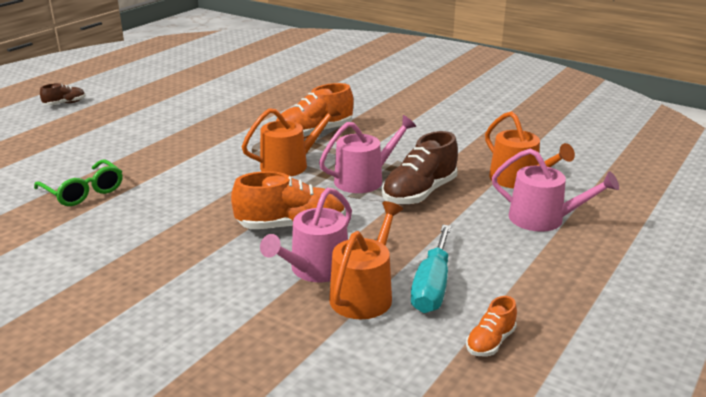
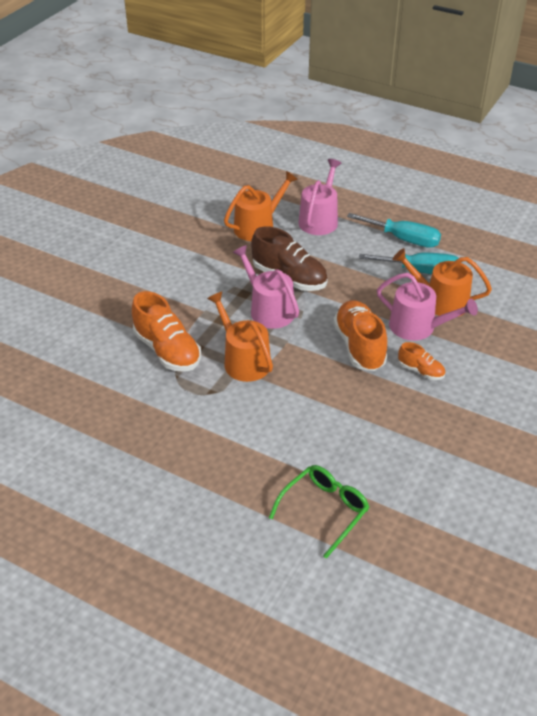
camera: 95 degrees left, 15 degrees up
brown shoe [40,83,86,105] -> none
orange shoe [466,296,517,356] -> orange shoe moved to [398,342,445,380]
none -> turquoise screwdriver [347,213,441,248]

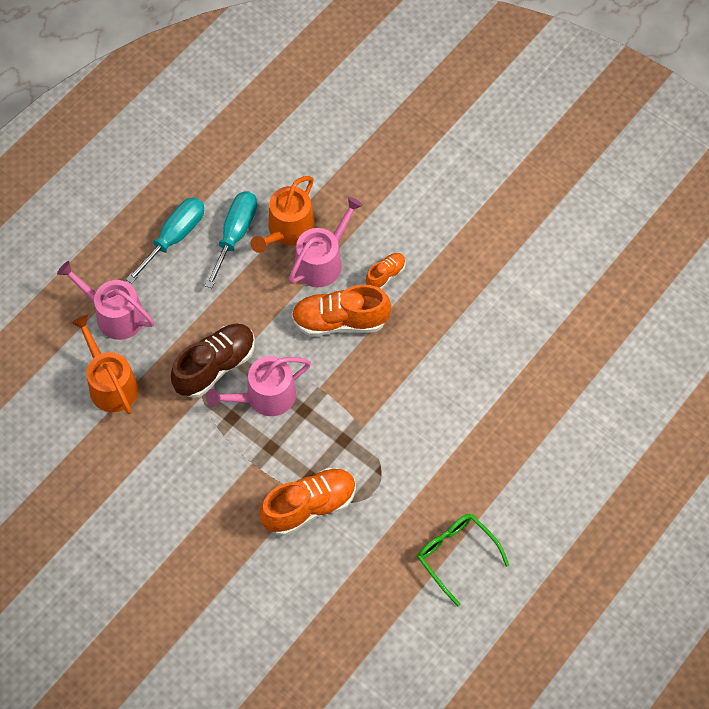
camera: 80 degrees left, 20 degrees up
orange watering can [207,291,273,382] -> none
green glasses [269,465,369,559] -> green glasses moved to [417,514,509,607]

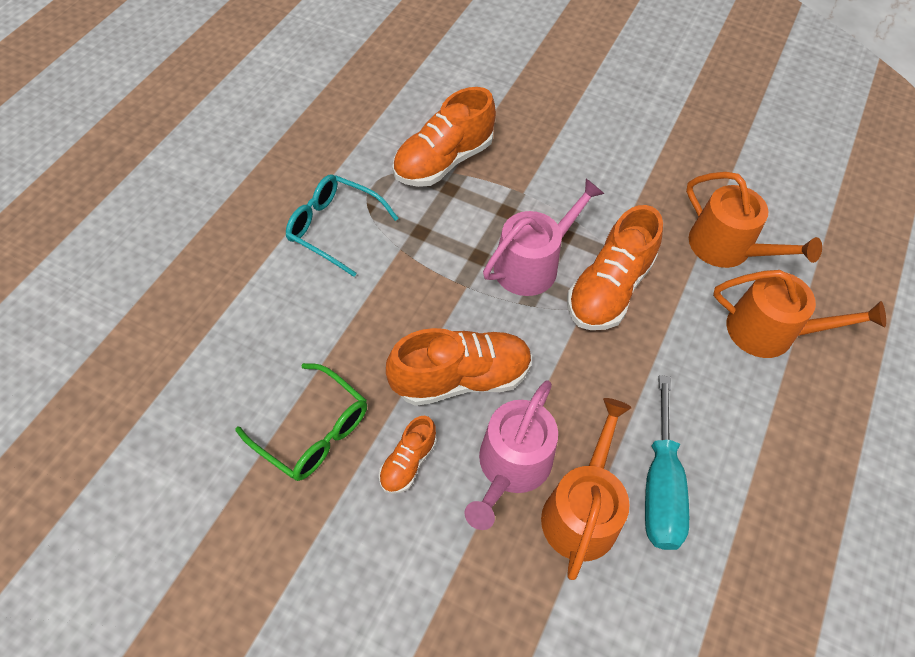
camera: 165 degrees right, 5 degrees down
pink watering can [57,261,154,340] -> orange watering can [713,270,886,358]
turquoise screwdriver [126,197,204,284] -> none
brown shoe [171,324,255,398] -> orange shoe [567,205,663,330]
green glasses [417,514,509,607] -> green glasses moved to [235,363,367,481]
none -> turquoise glasses [286,175,399,277]

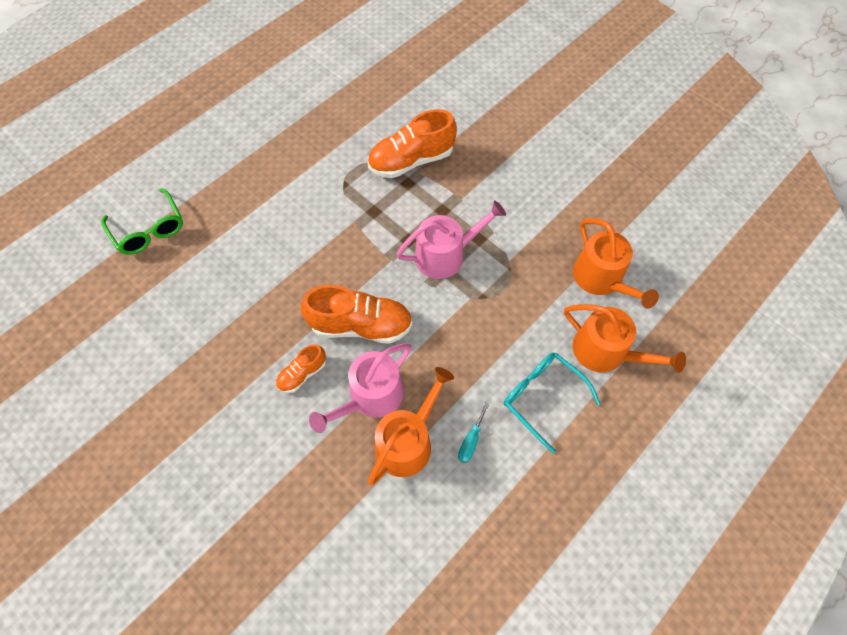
camera: 20 degrees right, 5 degrees up
green glasses [235,363,367,481] -> green glasses moved to [101,188,183,255]
turquoise glasses [286,175,399,277] -> turquoise glasses moved to [504,352,601,454]
orange shoe [567,205,663,330] -> none
turquoise screwdriver [645,375,689,550] -> turquoise screwdriver [458,402,489,463], size x0.48

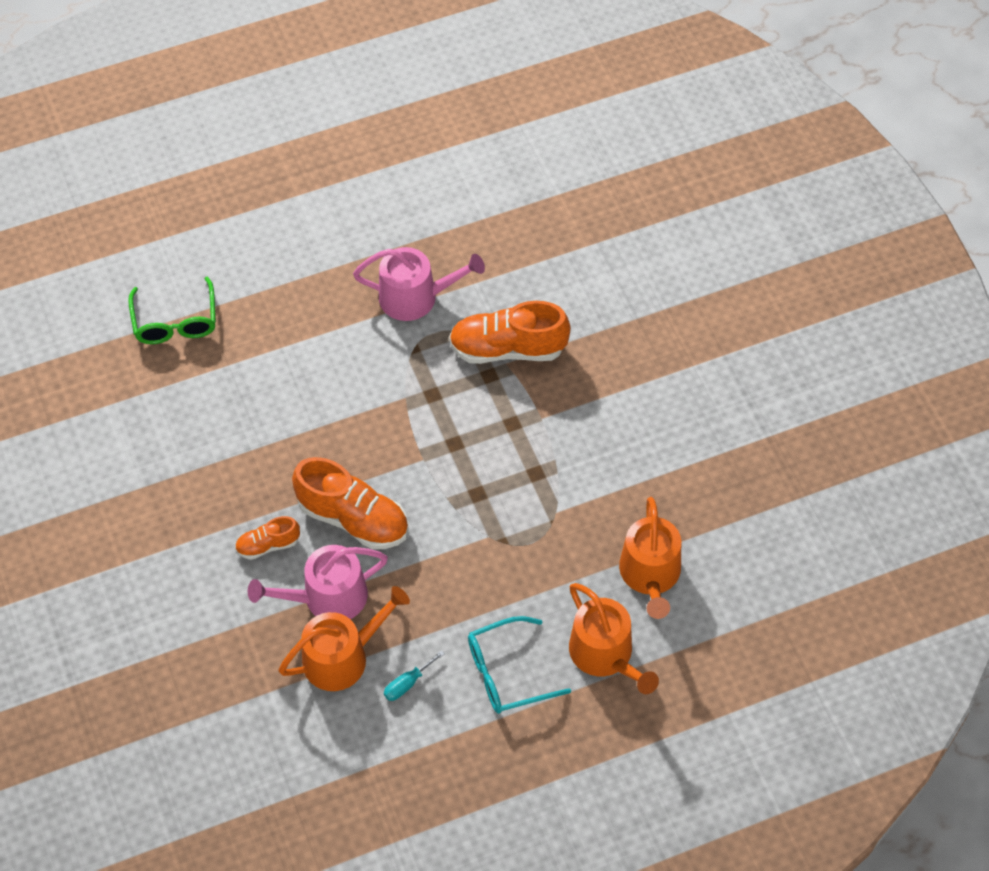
camera: 25 degrees right, 5 degrees down
pink watering can [397,201,506,279] -> pink watering can moved to [353,247,485,321]
turquoise glasses [504,352,601,454] -> turquoise glasses turned 90 degrees counterclockwise [468,616,571,714]

